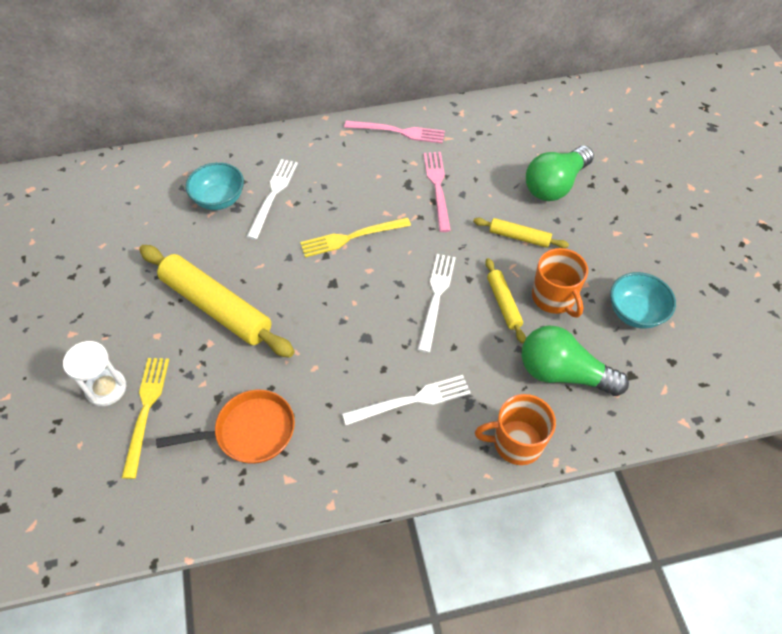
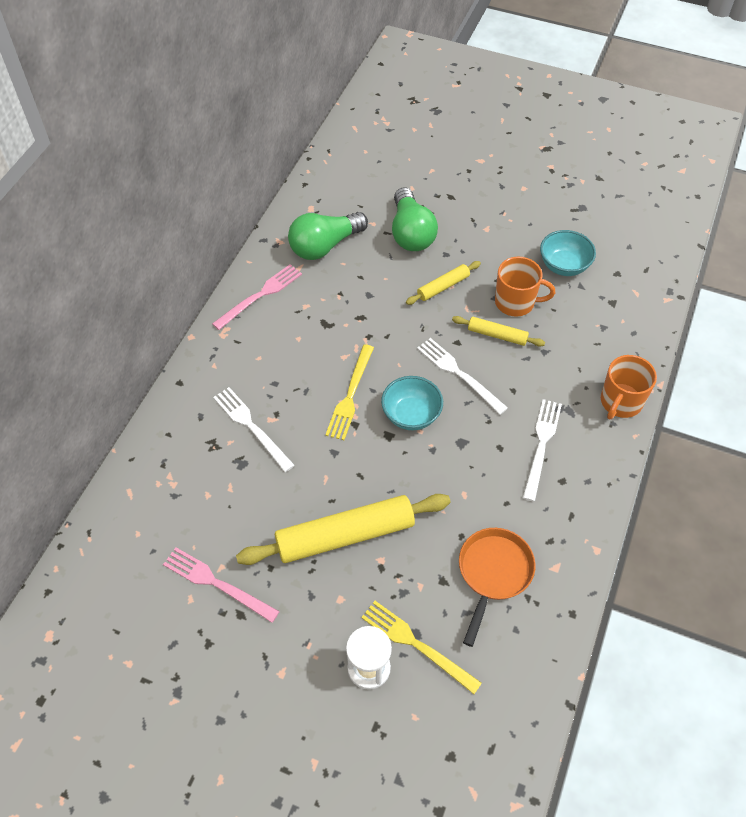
camera: 55 degrees left, 0 degrees up
turquoise bowl [186,162,244,210] -> turquoise bowl moved to [381,376,443,430]
pink fork [424,152,451,232] -> pink fork moved to [163,548,280,623]
green light bulb [522,325,629,396] -> green light bulb moved to [288,212,368,260]

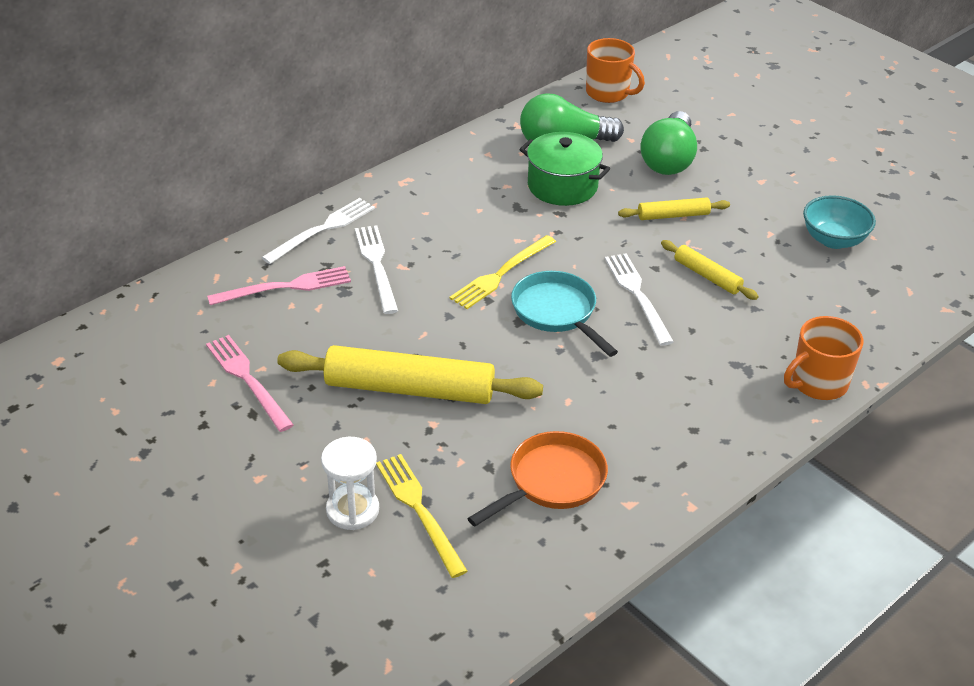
camera: 25 degrees right, 15 degrees down
pink fork [212,264,302,330] -> pink fork moved to [207,266,351,305]
turquoise bowl [381,376,443,430] -> turquoise pan [511,271,618,357]
orange mug [495,257,555,316] -> orange mug moved to [586,38,645,103]
white fork [523,399,562,502] -> white fork moved to [261,198,375,264]
none -> green pot [519,132,610,206]

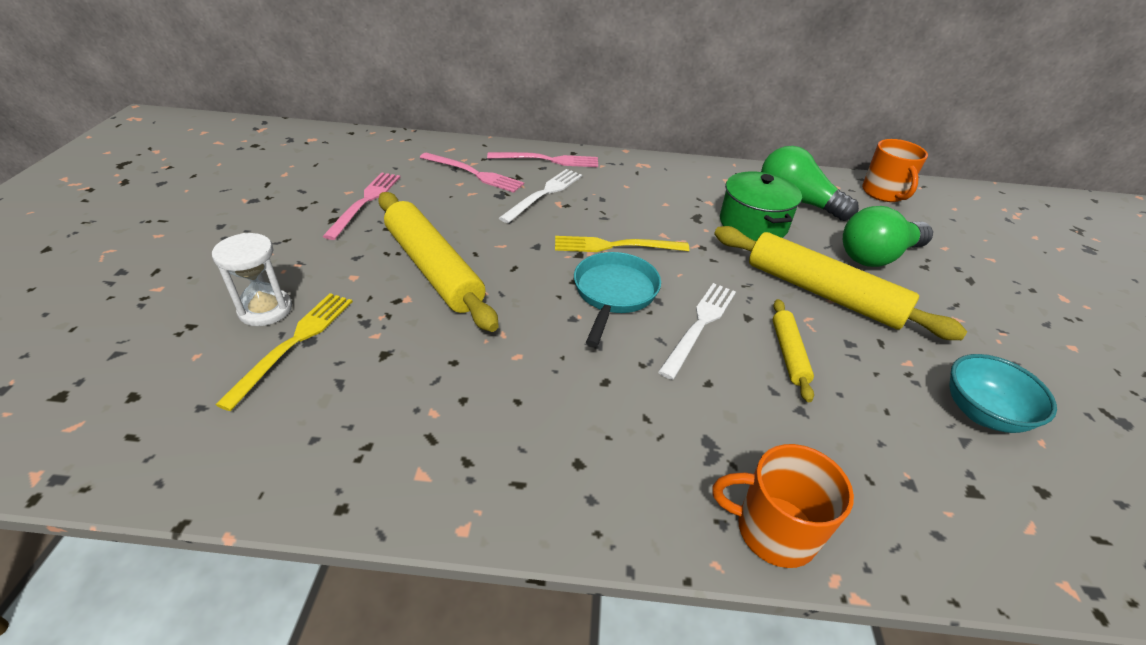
camera: 45 degrees right, 0 degrees up
white fork [261,198,375,264] -> pink fork [487,152,598,167]
orange pan [467,431,608,526] -> none
yellow rolling pin [618,198,730,220] -> yellow rolling pin [714,226,967,340], size x2.00

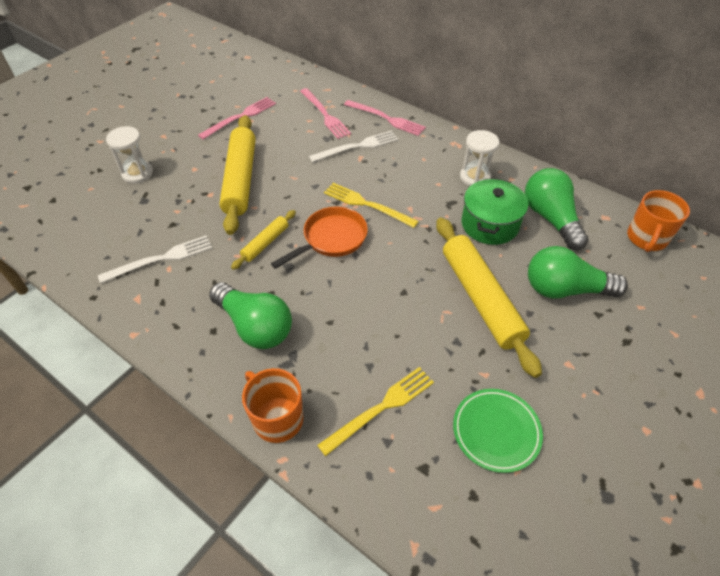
camera: 35 degrees right, 10 degrees up
yellow fork [215,293,353,411] -> yellow fork moved to [317,367,434,456]
turquoise pan [574,252,661,347] -> orange pan [271,206,368,269]
white fork [658,283,736,380] -> white fork moved to [98,235,212,283]
yellow rolling pin [773,299,814,402] -> yellow rolling pin moved to [231,210,296,270]
turquoise bowl [949,354,1057,433] -> green plate [453,389,543,473]
none -> green light bulb [209,282,292,349]
none -> white hourglass [460,130,499,186]

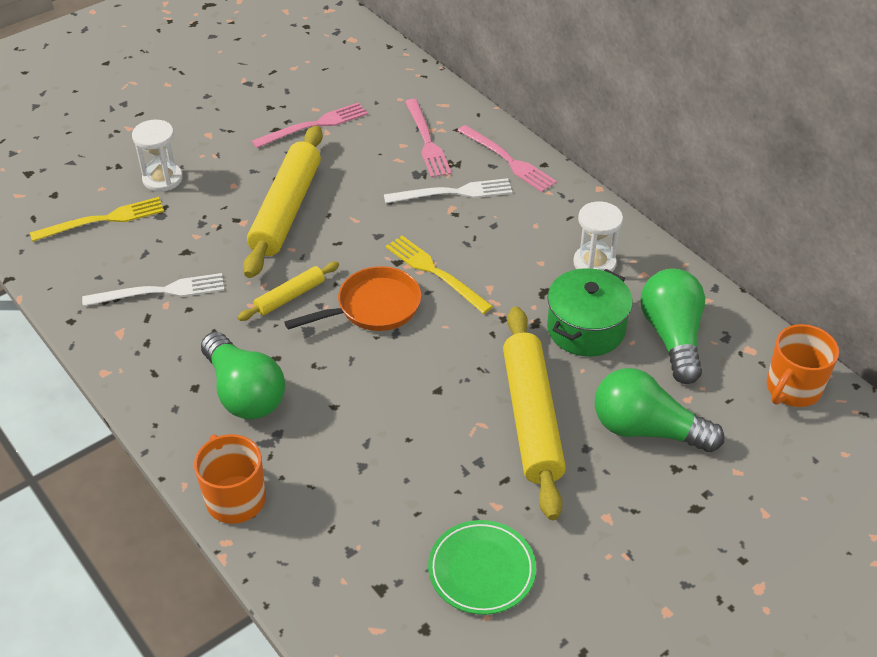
camera: 15 degrees right, 5 degrees down
yellow fork [317,367,434,456] -> yellow fork moved to [30,197,164,242]

